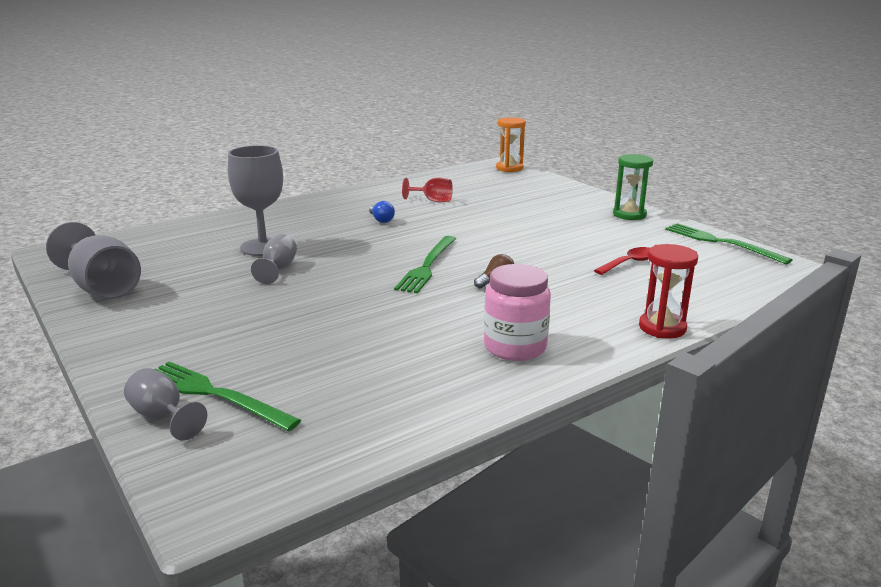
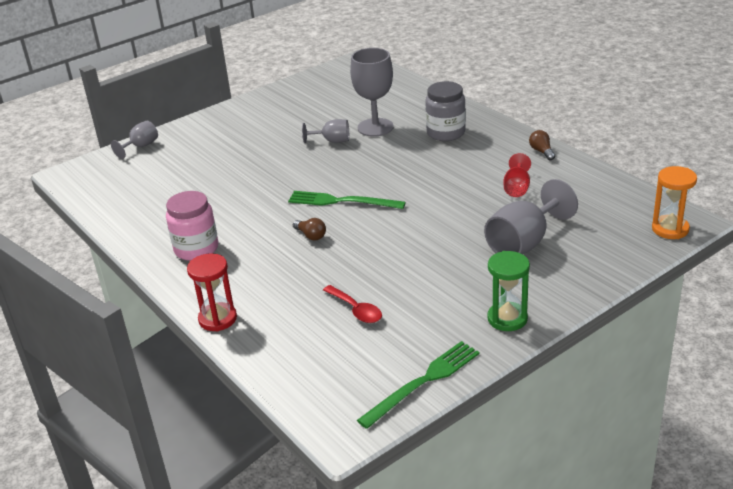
camera: 90 degrees right, 10 degrees up
grey goblet [46,222,141,299] -> grey goblet moved to [484,179,578,254]
green fork [154,361,301,431] -> none
blue light bulb [369,201,395,223] -> none
none -> grey jar [425,81,466,141]
none -> brown light bulb [529,130,555,160]

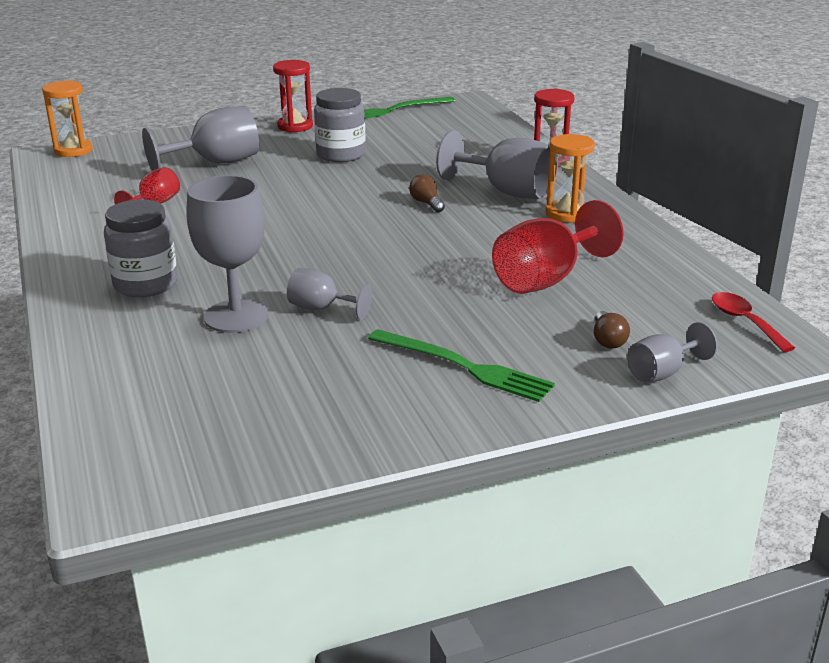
camera: 165 degrees left, 5 degrees down
pink jar [166,191,218,261] -> orange hourglass [546,134,595,223]
green fork [288,191,406,209] -> green fork moved to [368,329,555,402]
red spoon [323,285,382,323] -> red spoon moved to [712,292,795,352]
green hourglass [487,251,530,331] -> red hourglass [273,60,313,133]
brown light bulb [529,130,555,160] -> brown light bulb moved to [594,311,630,349]
none -> grey jar [314,88,366,162]
none -> grey goblet [436,130,558,199]
none -> red goblet [492,200,624,294]

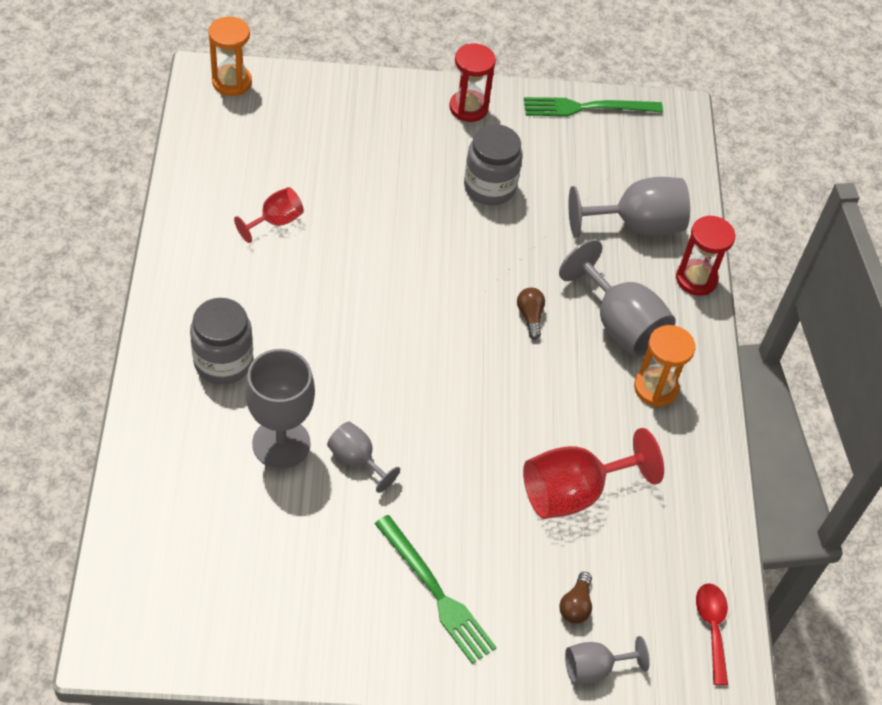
camera: 15 degrees right, 25 degrees up
grey goblet [142,106,259,171] -> grey goblet moved to [568,177,690,238]

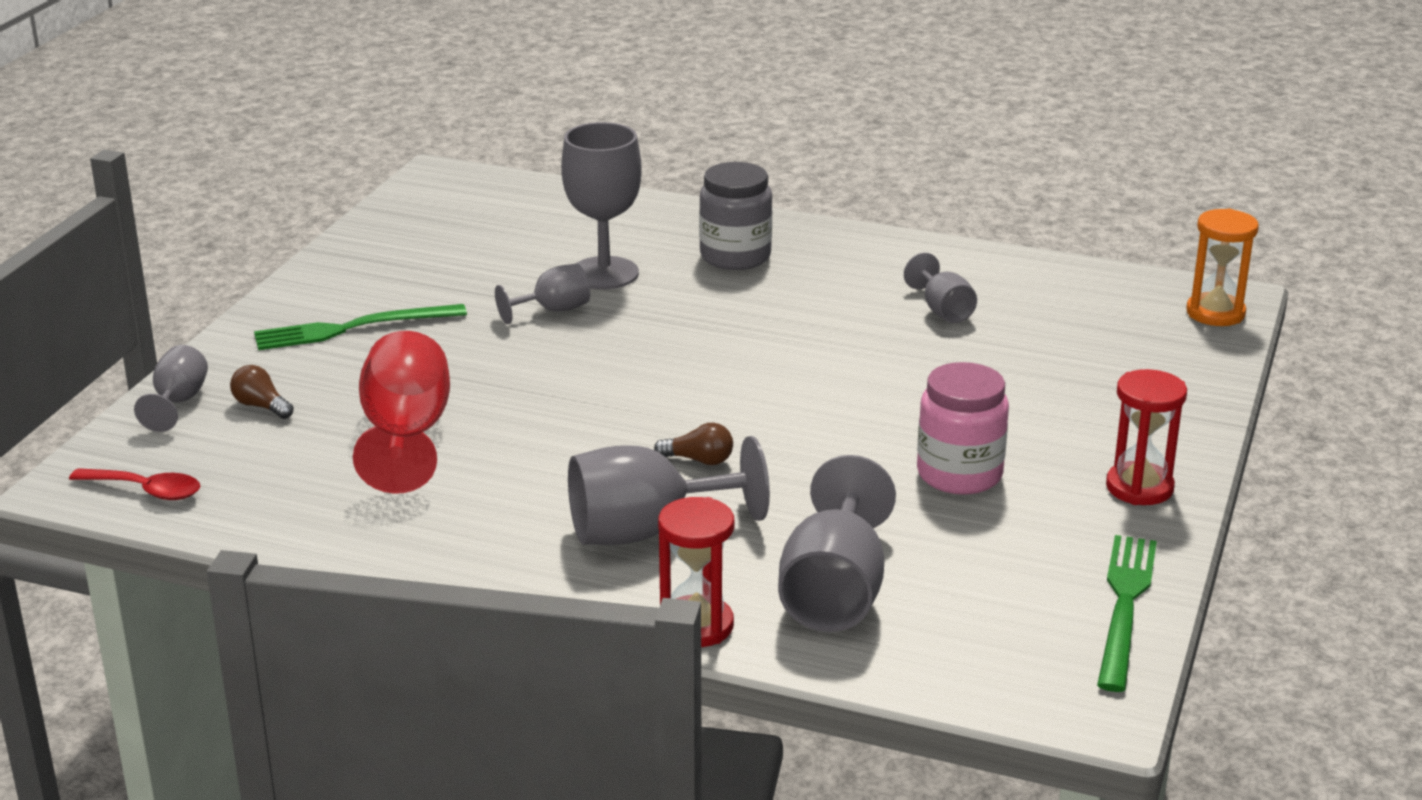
camera: 115 degrees right, 25 degrees down
red goblet [234,187,304,243] -> grey goblet [904,253,977,323]
grey jar [464,124,523,205] -> pink jar [917,362,1009,495]
orange hourglass [634,325,695,407] -> none

